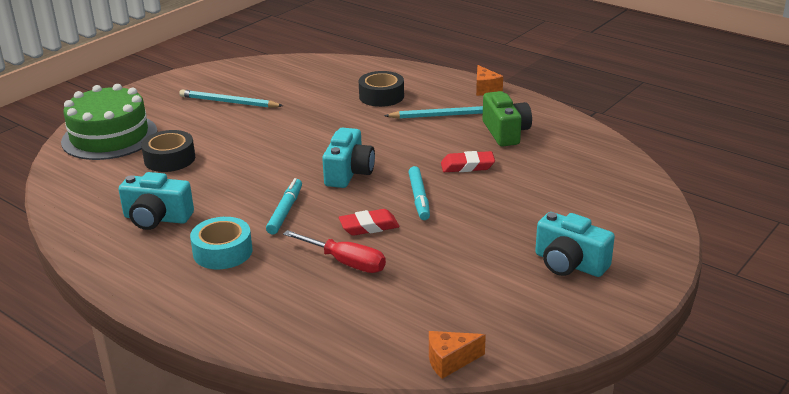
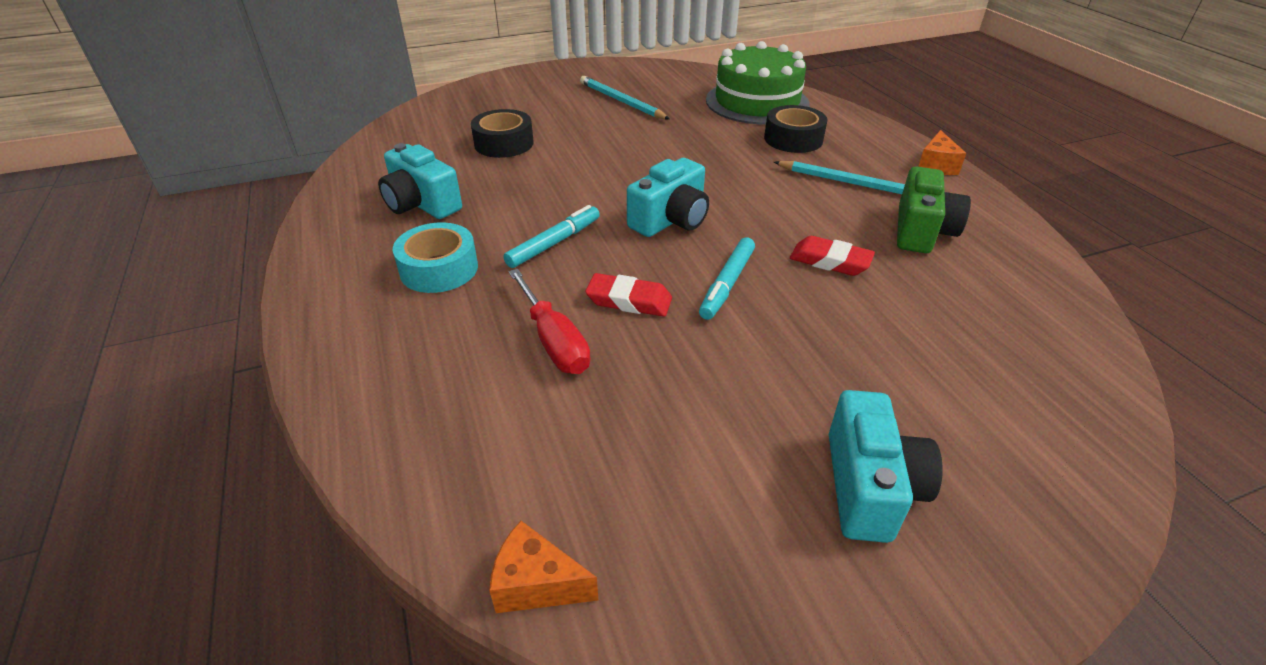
camera: 30 degrees right, 10 degrees up
green cake [61,84,157,160] -> green cake moved to [706,41,810,124]
turquoise camera [535,212,615,277] -> turquoise camera turned 150 degrees counterclockwise [829,390,943,543]

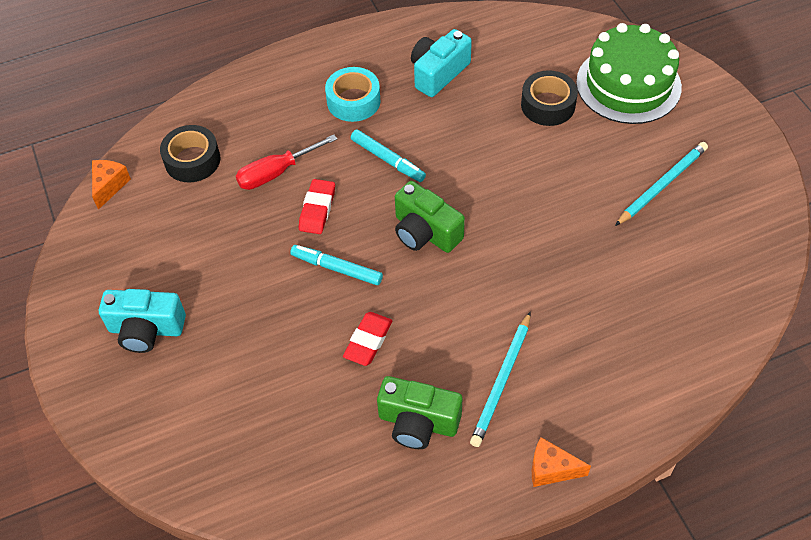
camera: 90 degrees right, 15 degrees up
turquoise camera [627,158,709,237] -> green camera [395,181,465,253]
green cake [706,41,810,124] -> green cake moved to [576,23,682,124]
black tape [764,105,828,153] -> black tape moved to [160,125,220,182]

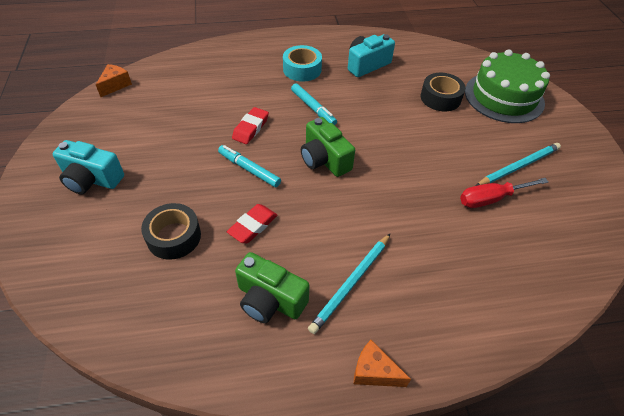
camera: 10 degrees right, 5 degrees down
black tape [160,125,220,182] -> black tape moved to [141,203,201,260]
red screwdriver [236,135,337,190] -> red screwdriver moved to [460,178,548,208]

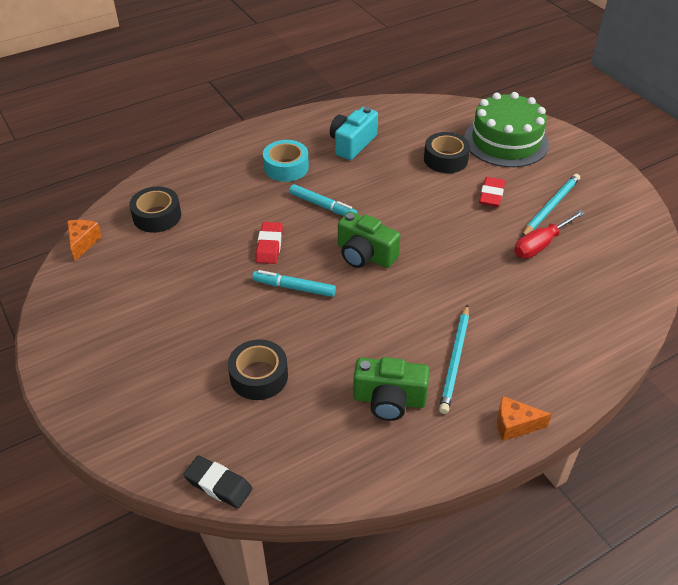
camera: 20 degrees left, 5 degrees down
turquoise camera [52,140,124,194] -> none
red eraser [227,204,277,243] -> red eraser moved to [479,177,505,207]
none -> black tape [129,186,181,233]
none -> black eraser [183,455,252,509]

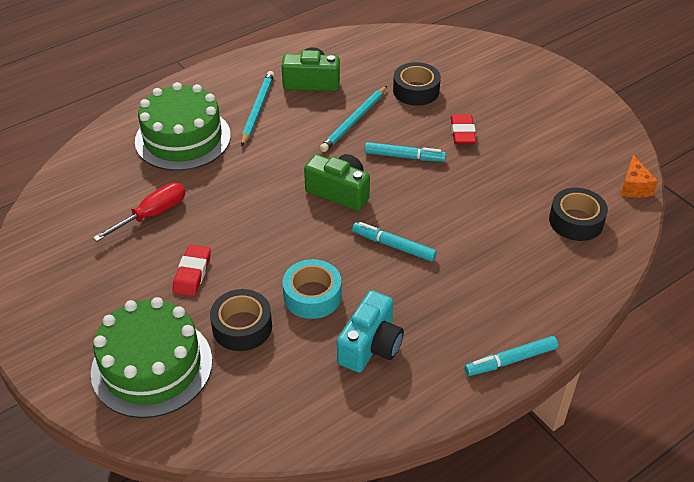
camera: 175 degrees right, 0 degrees up
black eraser [183,455,252,509] -> none
red eraser [256,222,283,264] -> red eraser moved to [451,114,476,144]
turquoise tape [263,140,309,182] -> turquoise tape moved to [283,259,342,319]
orange cheese [497,396,552,441] -> none
turquoise pencil [522,174,580,237] -> turquoise pencil moved to [320,86,387,152]
none -> green cake [135,82,231,171]
none -> turquoise marker [465,336,558,376]

